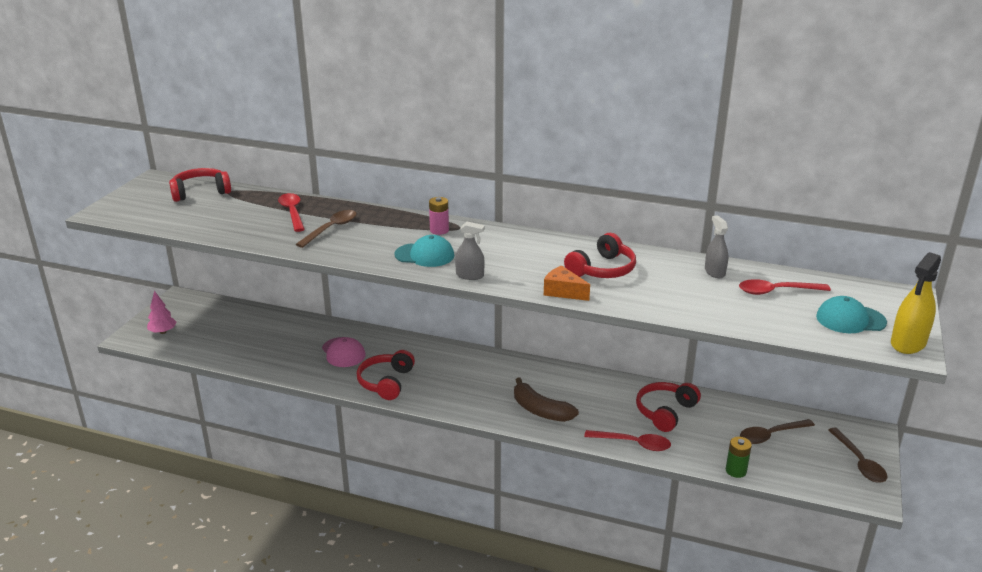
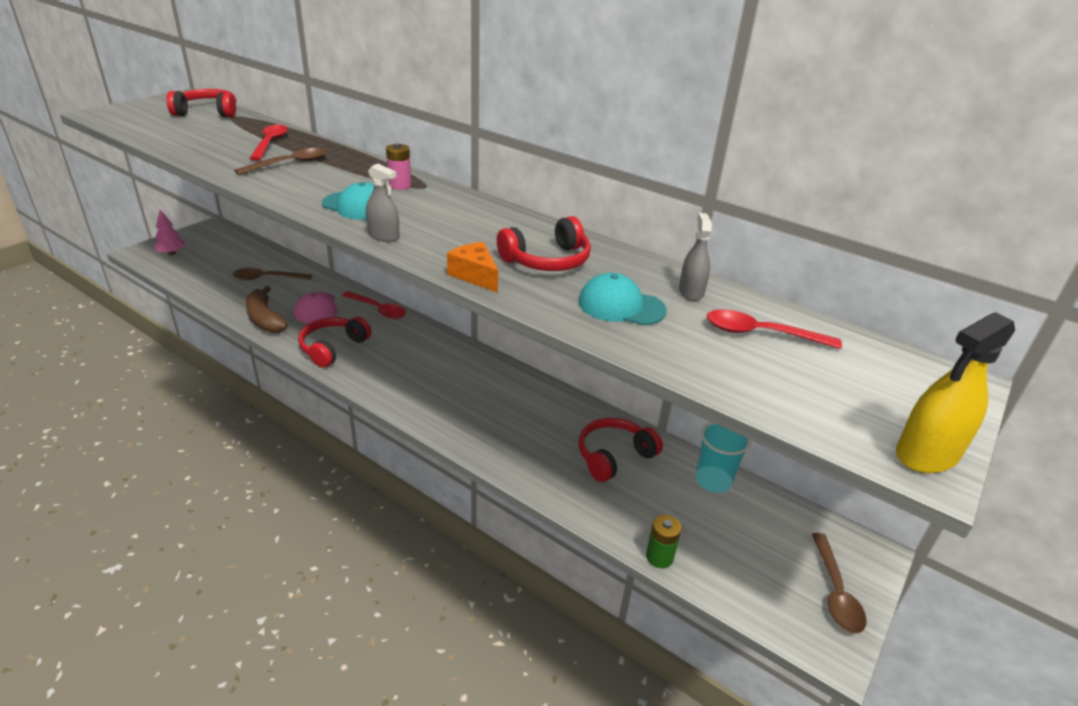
camera: 15 degrees right, 5 degrees up
brown banana [514,377,579,422] -> brown banana moved to [246,286,288,333]
red spoon [584,430,671,451] -> red spoon moved to [342,291,406,319]
brown spoon [740,419,815,444] -> brown spoon moved to [233,268,312,280]
turquoise cap [816,296,887,333] -> turquoise cap moved to [578,273,667,325]
none -> turquoise cup [695,422,751,493]

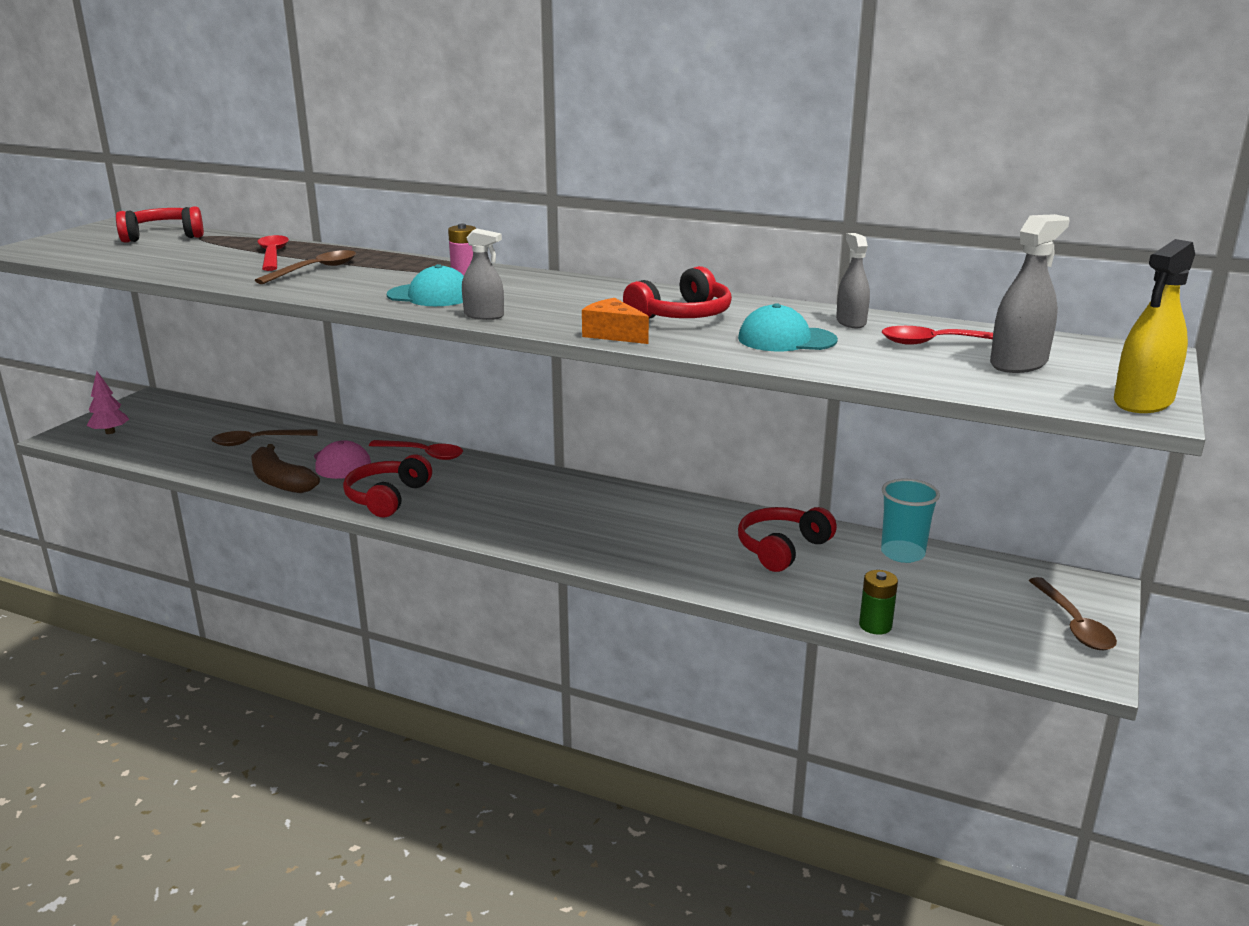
camera: 10 degrees left, 10 degrees down
none -> grey spray bottle [990,214,1070,373]

